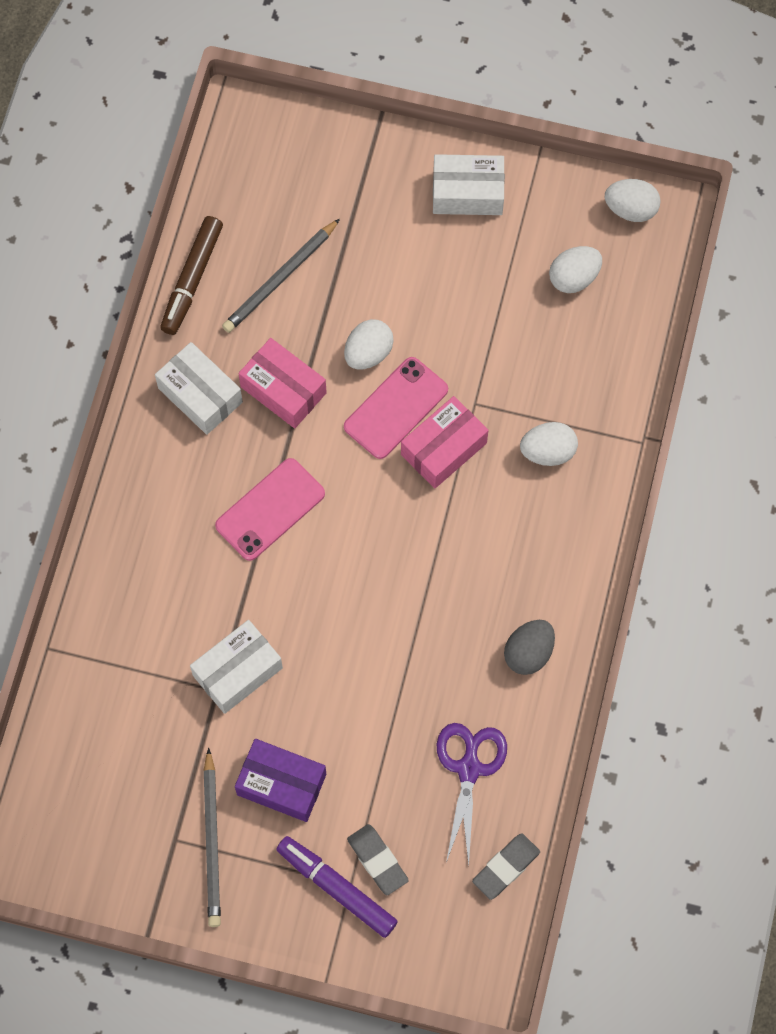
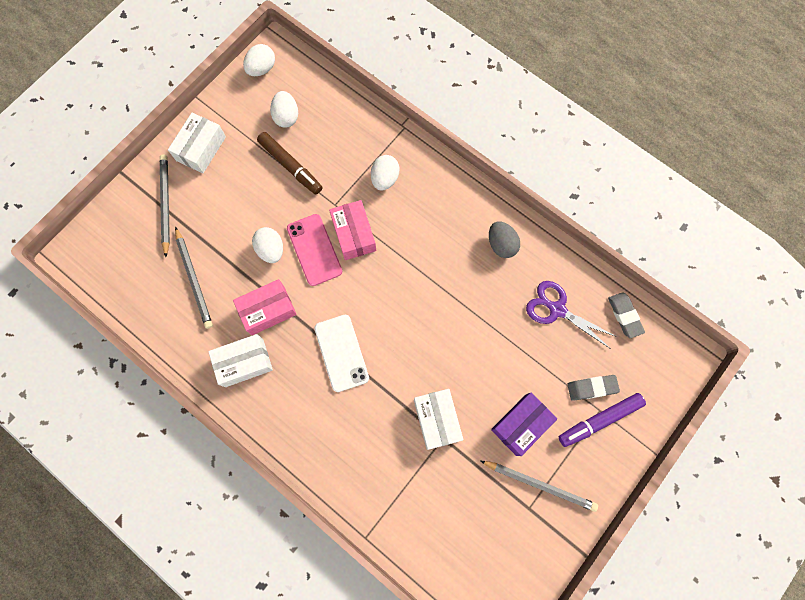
camera: 65 degrees left, 5 degrees up
brown marker [160,216,223,335] -> brown marker moved to [257,132,322,195]
pink phone [215,458,325,561] -> white phone [314,315,369,392]
none -> grey pencil [160,155,170,257]

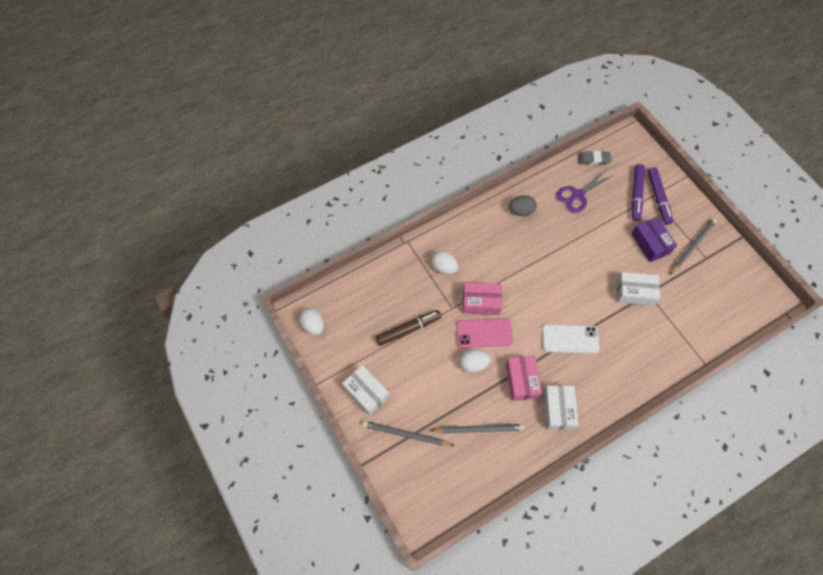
camera: 70 degrees left, 10 degrees down
white egg [270,91,298,128] -> none
grey eraser [567,375,620,401] -> purple marker [632,164,645,221]

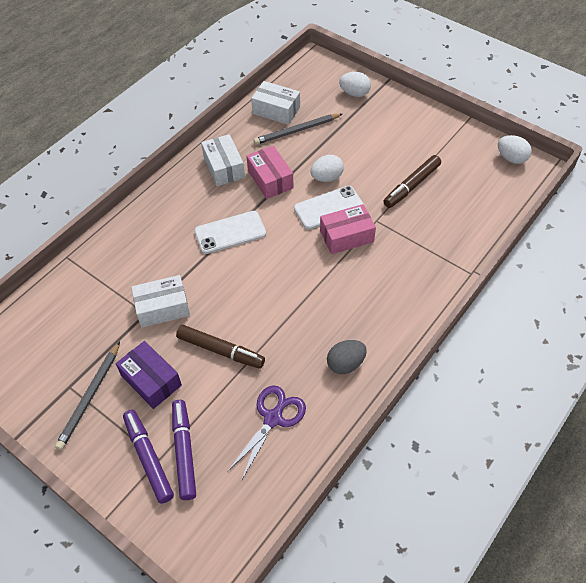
camera: 160 degrees right, 10 degrees down
white box [342,365,389,416] -> white box moved to [251,81,300,125]
grey pencil [362,421,455,446] -> none
white egg [431,251,458,274] -> white egg moved to [339,72,371,97]
pink phone [456,318,513,348] -> white phone [294,186,365,230]
grey eraser [577,151,611,165] -> none
none -> brown marker [176,325,265,369]

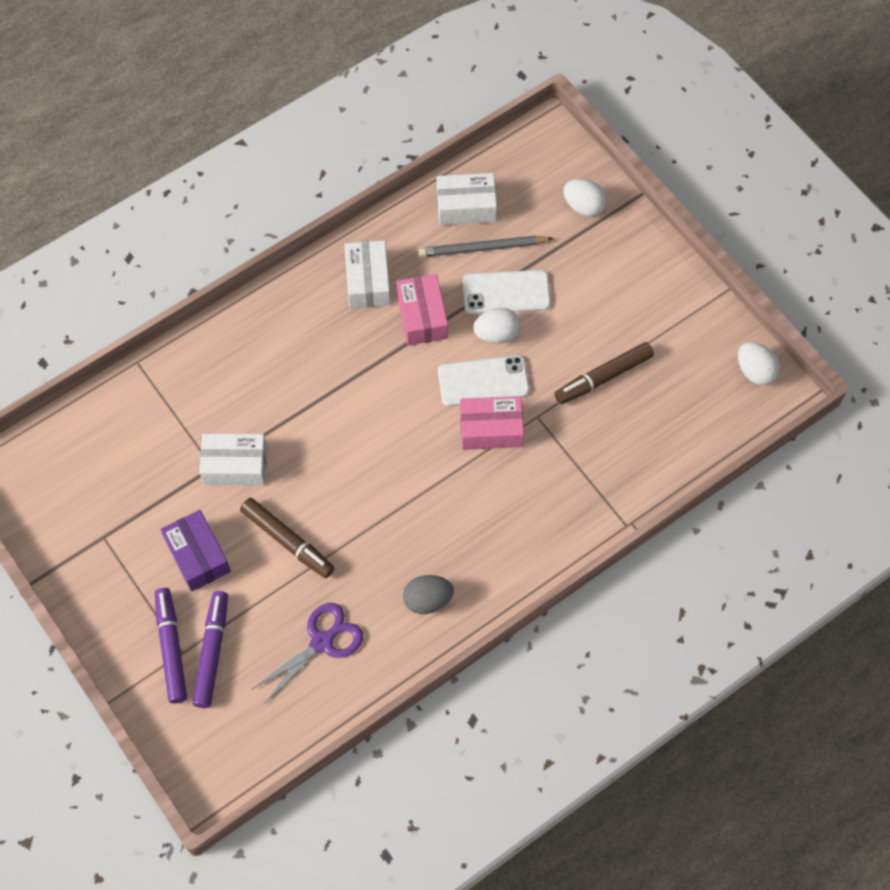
camera: 15 degrees right, 10 degrees up
grey pencil [55,342,120,450] -> none
white phone [194,211,266,254] -> white phone moved to [463,270,551,314]
white box [251,81,300,125] -> white box turned 45 degrees counterclockwise [437,173,497,225]

